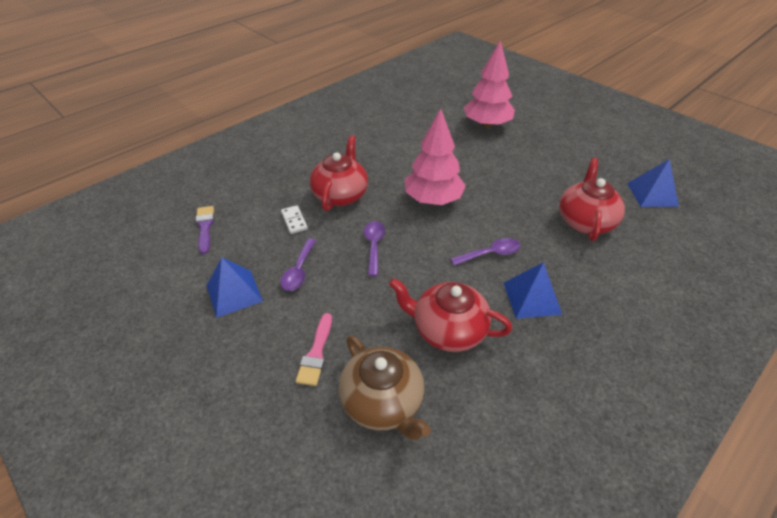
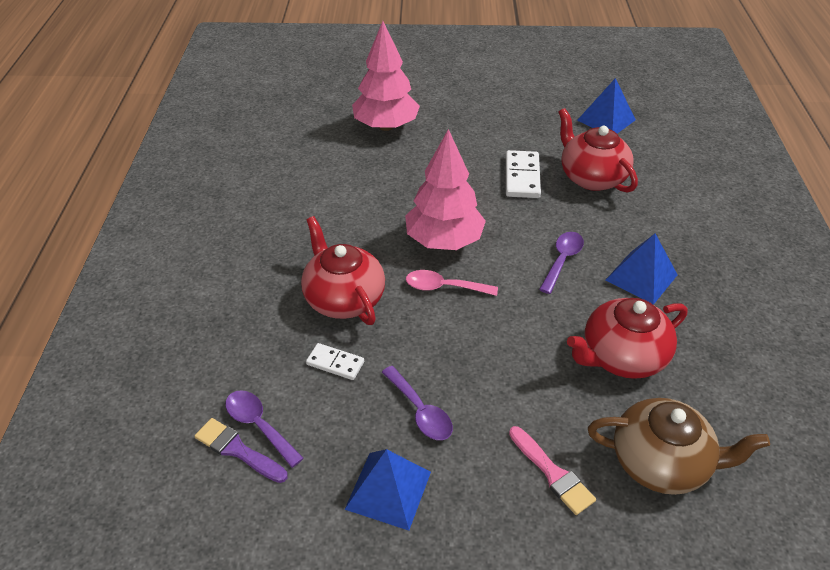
camera: 45 degrees left, 0 degrees up
purple spoon [364,221,385,276] -> purple spoon moved to [226,390,304,468]
none -> pink spoon [406,270,498,296]
none -> white domino [506,150,541,198]

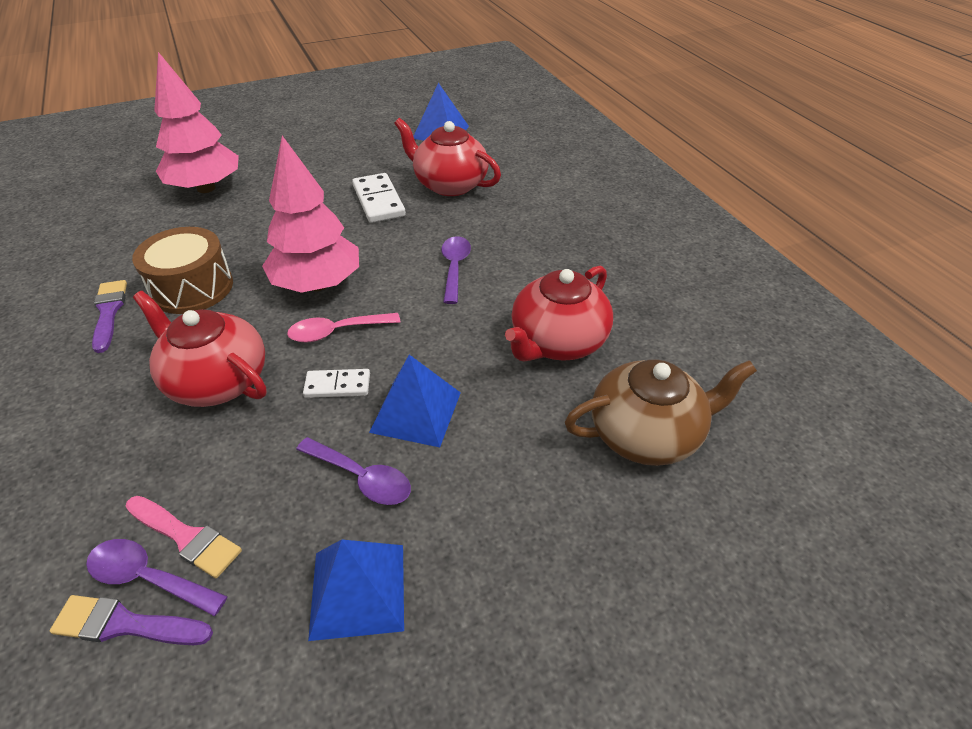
camera: 25 degrees left, 0 degrees up
white domino [306,343,364,380] -> white domino moved to [303,369,370,398]
pink brush [509,426,596,515] -> pink brush moved to [125,496,242,578]
blue pyramid [606,233,678,305] -> blue pyramid moved to [369,355,461,447]
none -> purple brush [92,280,127,353]
none -> brown drum [132,227,233,314]

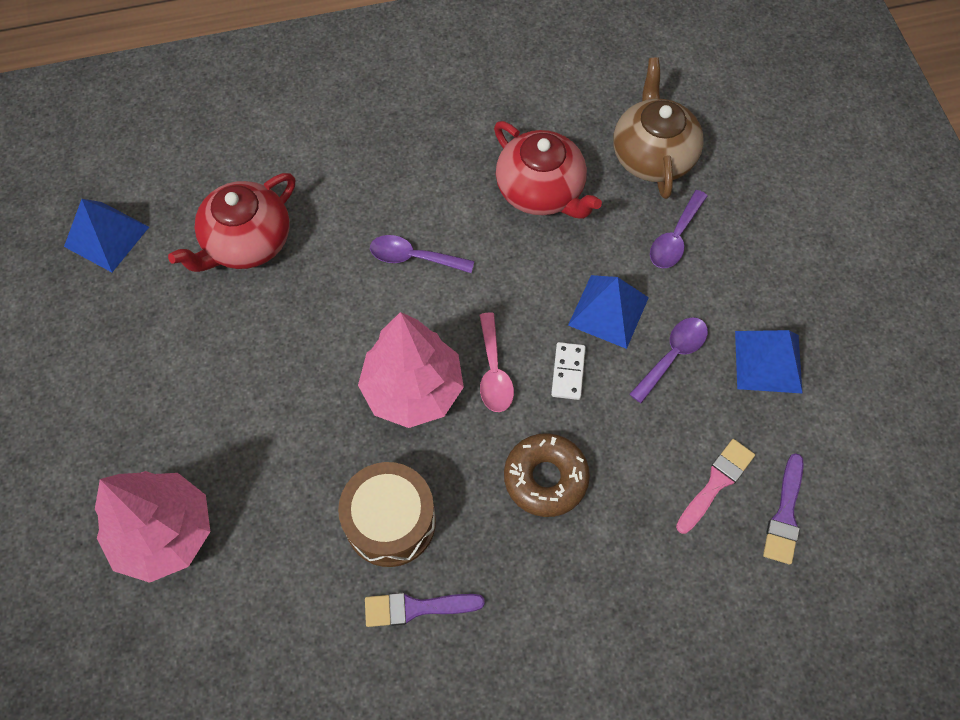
camera: 80 degrees left, 20 degrees up
purple spoon [86,539,228,616] -> purple spoon moved to [650,190,708,268]
red teapot [133,291,267,407] -> brown donut [504,433,590,517]
white domino [352,173,406,223] -> none

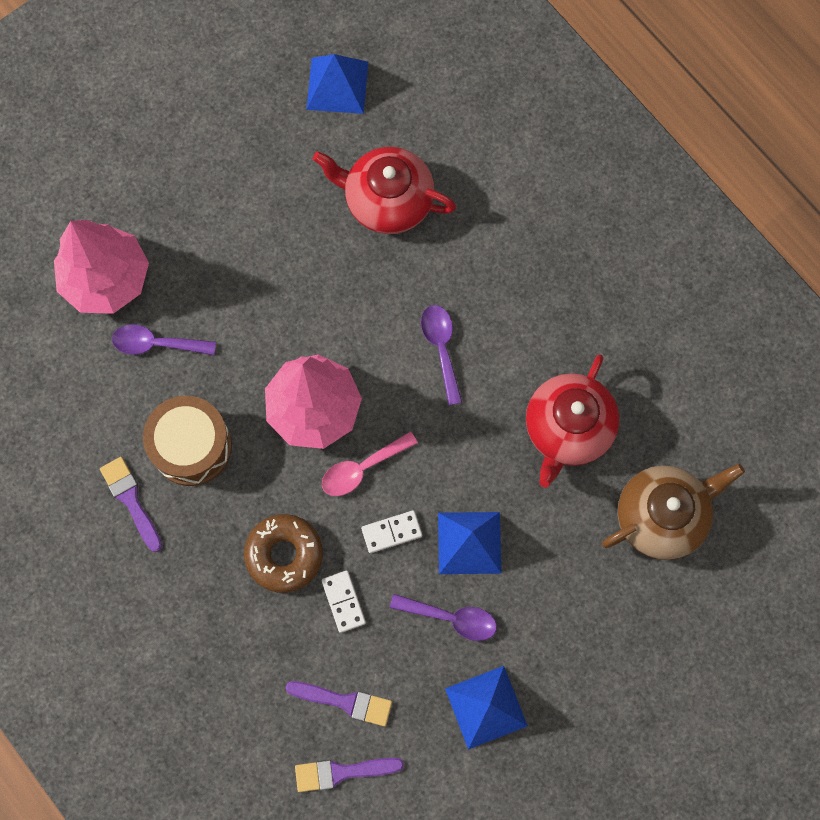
camera: 65 degrees right, 10 degrees up
purple spoon [650,190,708,268] -> purple spoon moved to [112,325,216,355]
pink brush [676,439,755,534] -> purple brush [286,681,392,726]
none -> white domino [322,570,366,633]

